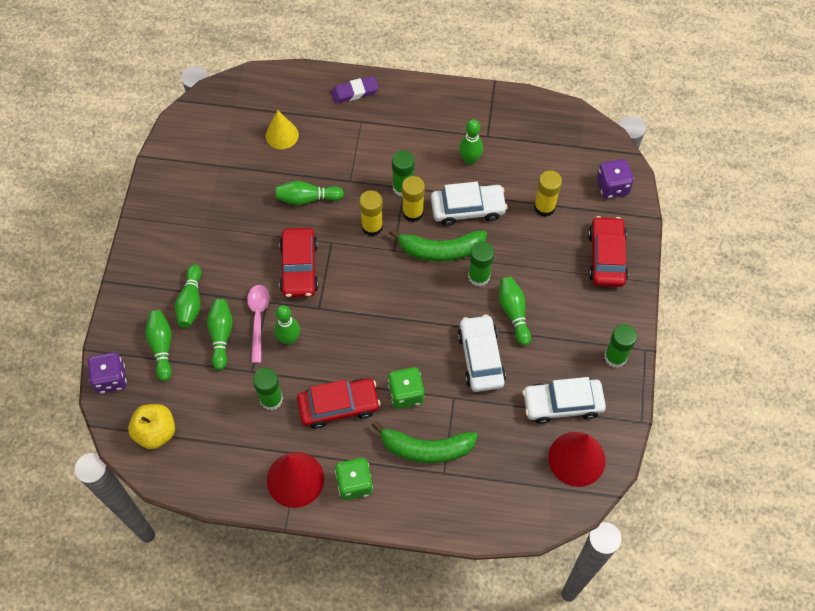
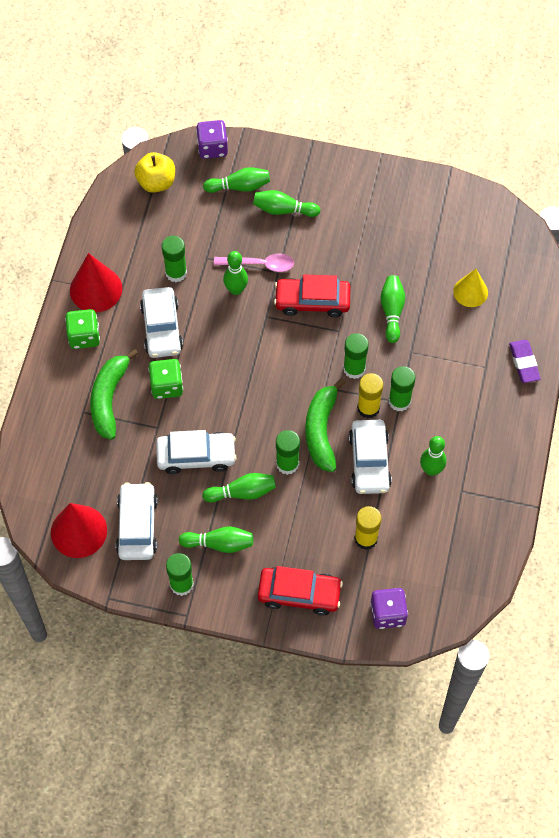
camera: 95 degrees right, 0 degrees up
green bowling pin [207,299,233,370] -> green bowling pin moved to [179,526,253,553]
red car [297,379,381,429] -> white car [140,287,183,358]
yellow glue stick [359,190,383,236] -> green glue stick [343,333,369,379]

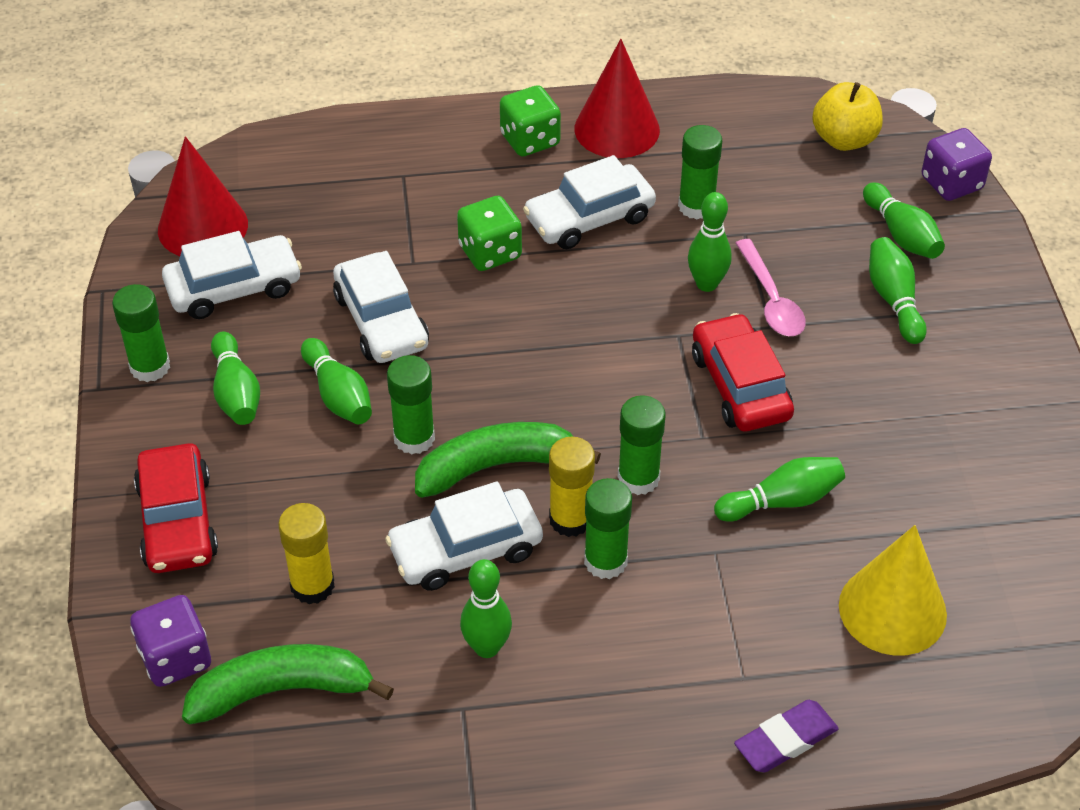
camera: 70 degrees right, 15 degrees down
green banana [90,349,138,440] -> green banana moved to [182,644,394,725]
yellow cone [453,269,488,307] -> yellow cone [839,525,947,656], size x1.51

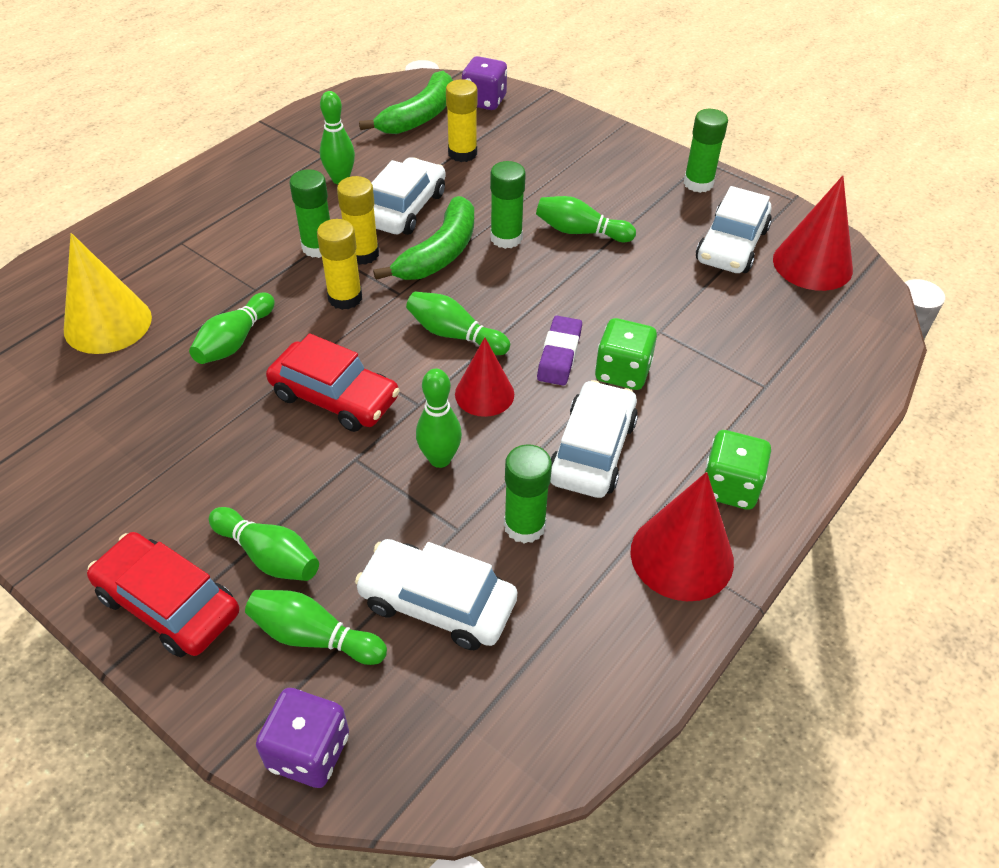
camera: 135 degrees right, 0 degrees up
red car [134,443,218,573] -> red car moved to [87,532,239,657]
green bowling pin [211,331,260,425] -> green bowling pin moved to [406,291,510,355]
white car [333,251,429,363] -> white car moved to [355,539,517,650]
green glue stick [618,395,666,495] -> yellow glue stick [317,219,362,310]
purple eraser [734,700,839,773] -> purple eraser moved to [537,316,582,386]
pink spoon [735,239,806,336] -> none
yellow apple [812,82,883,151] -> none
none -> red cone [455,337,514,417]

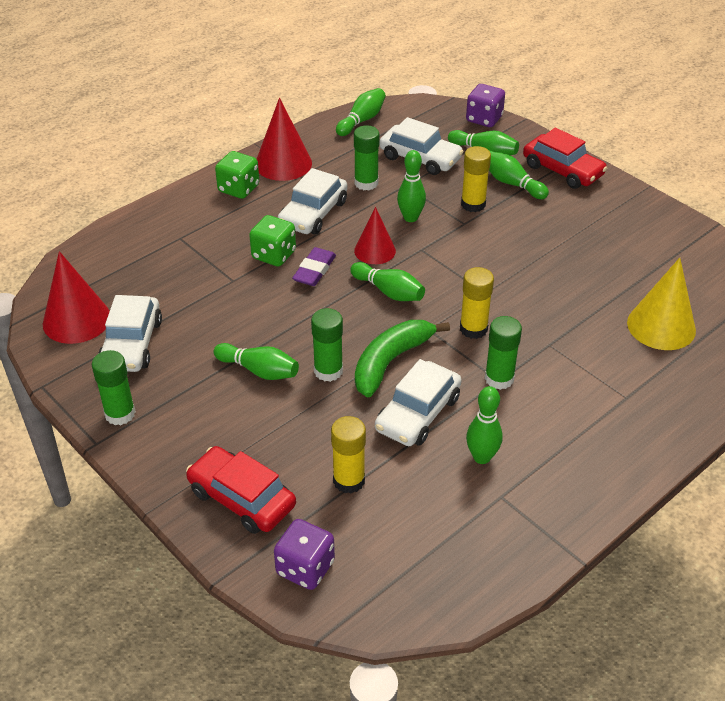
camera: 170 degrees left, 5 degrees down
green bowling pin [189,292,275,364] -> green bowling pin moved to [336,88,386,136]
red car [266,333,400,432] -> red car moved to [186,446,296,534]
yellow glue stick [337,176,379,265] -> yellow glue stick moved to [461,146,491,212]
green banana [359,71,453,134] -> none
white car [696,186,772,273] -> white car turned 150 degrees clockwise [98,295,162,372]

